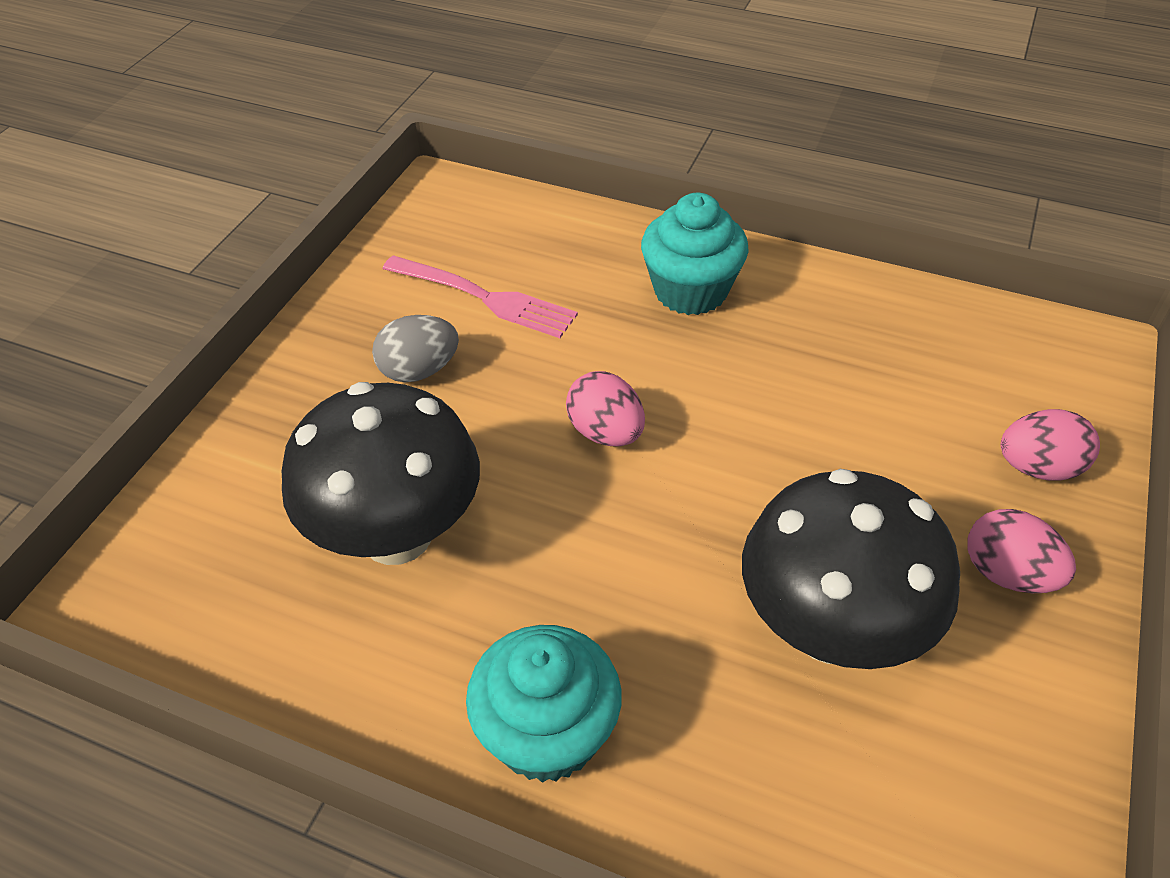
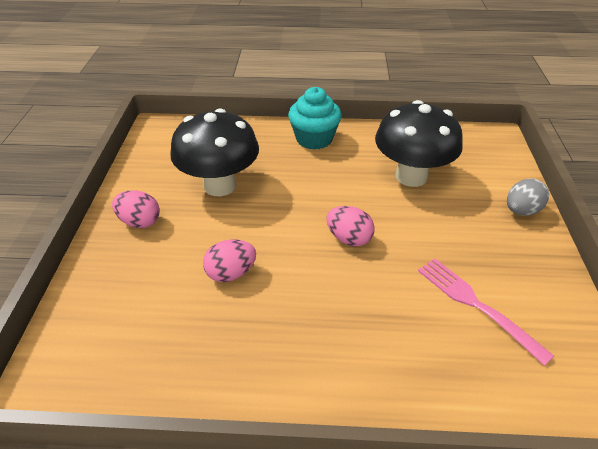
camera: 160 degrees right, 5 degrees down
grey egg [372,315,459,382] -> grey egg moved to [507,178,549,216]
pink fork [383,255,578,338] -> pink fork turned 45 degrees clockwise [418,258,554,366]
turquoise cupcake [641,193,749,315] -> none
pink egg [1001,409,1100,481] -> pink egg moved to [203,240,256,282]

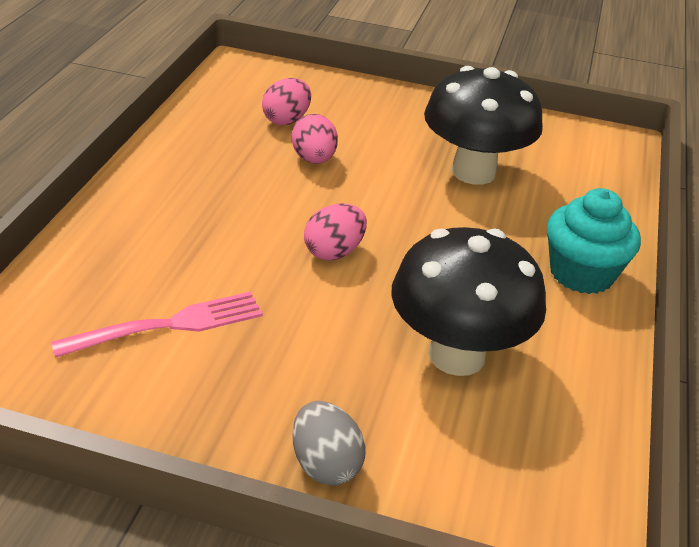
camera: 100 degrees right, 5 degrees down
pink egg [112,190,160,228] -> pink egg moved to [262,78,311,125]

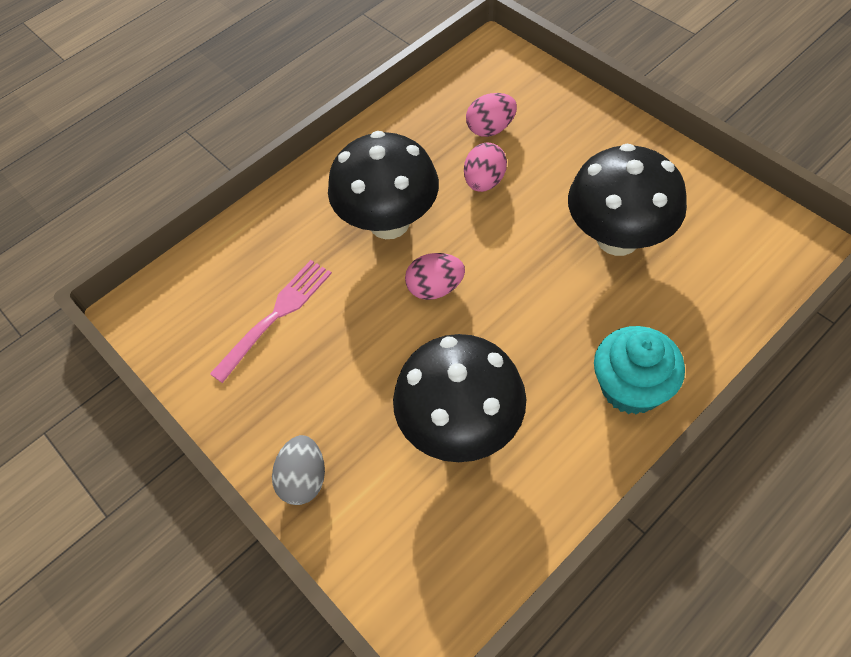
camera: 40 degrees right, 20 degrees up
pink fork [51,292,263,358] -> pink fork turned 60 degrees counterclockwise [210,260,332,383]
none -> black mushroom [328,131,439,239]

